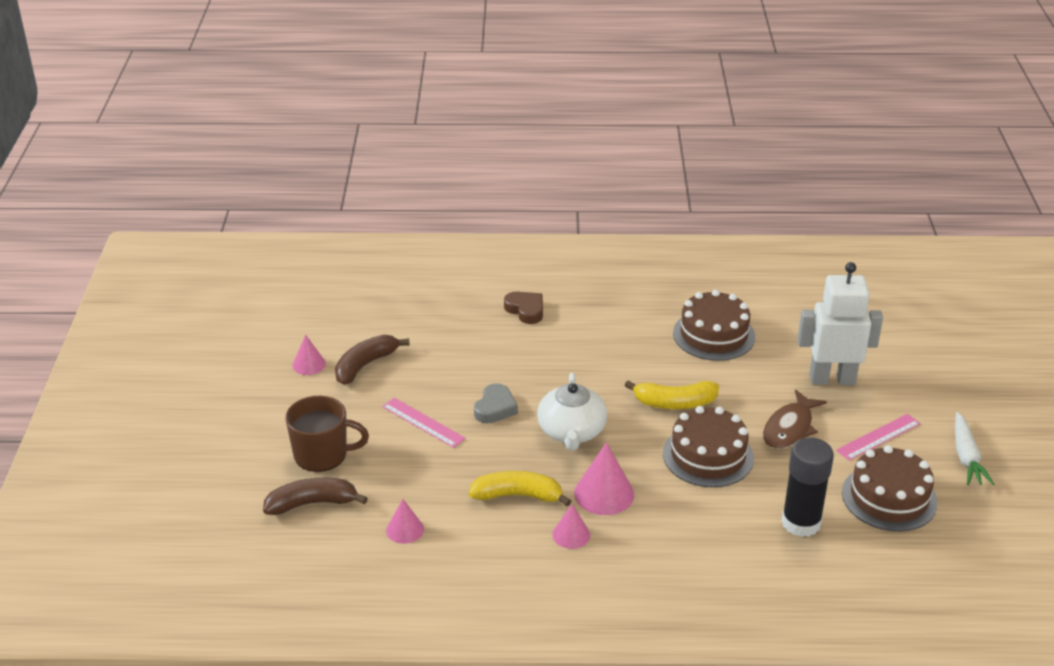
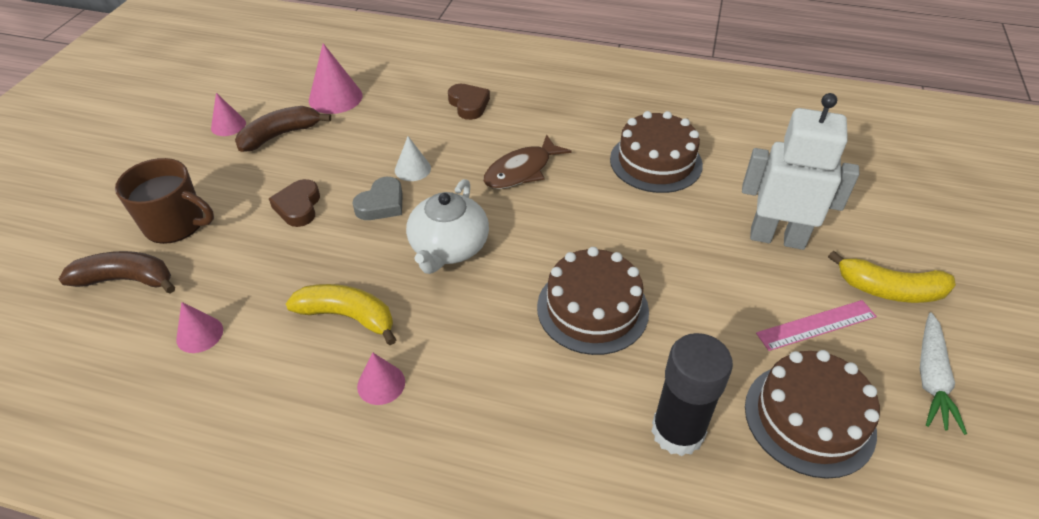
camera: 15 degrees right, 10 degrees up
pink ruler [382,398,466,448] -> brown heart [269,179,320,227]
pink cone [574,442,634,515] -> pink cone moved to [309,43,363,114]
yellow banana [625,381,719,409] -> yellow banana moved to [828,251,956,303]
brown fish [763,390,827,449] -> brown fish moved to [483,135,572,189]
none -> white cone [395,136,431,181]

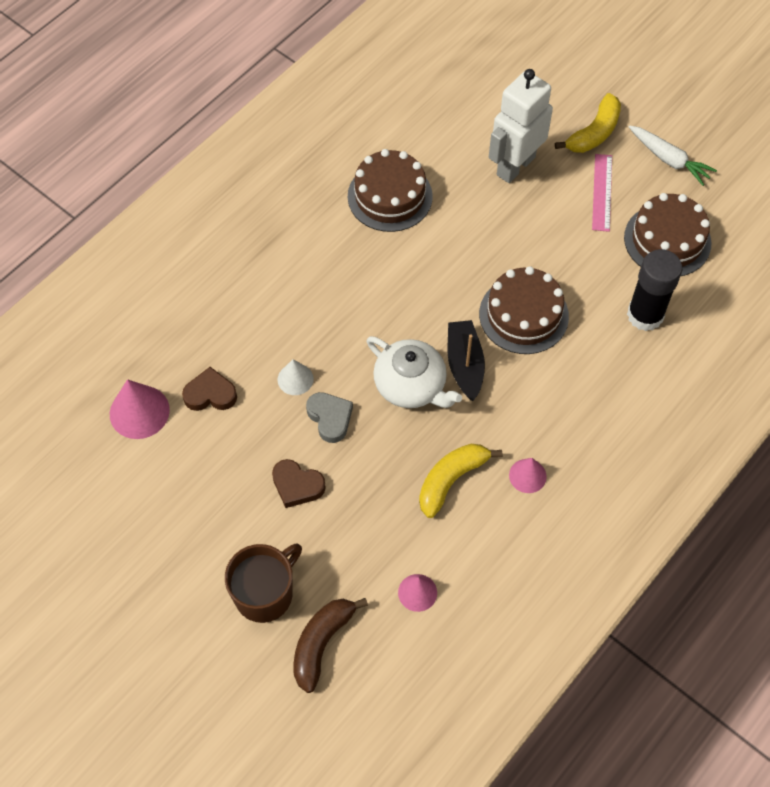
camera: 65 degrees left, 15 degrees up
pink cone [211,93,246,136] -> none
brown banana [235,106,331,152] -> none
brown heart [448,84,490,120] -> brown heart moved to [182,367,237,411]
brown fish [483,135,572,189] -> none
none -> black boat [448,320,485,401]

